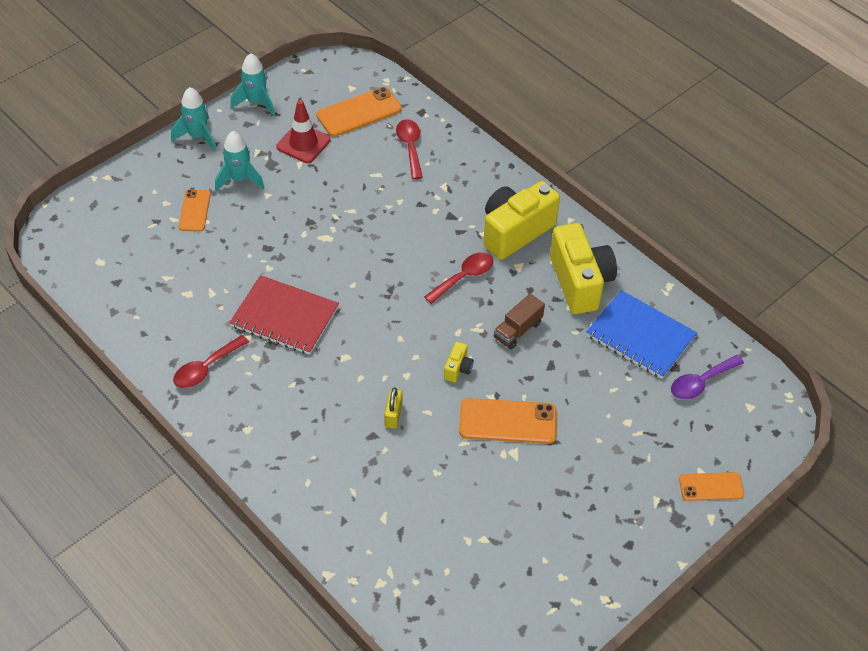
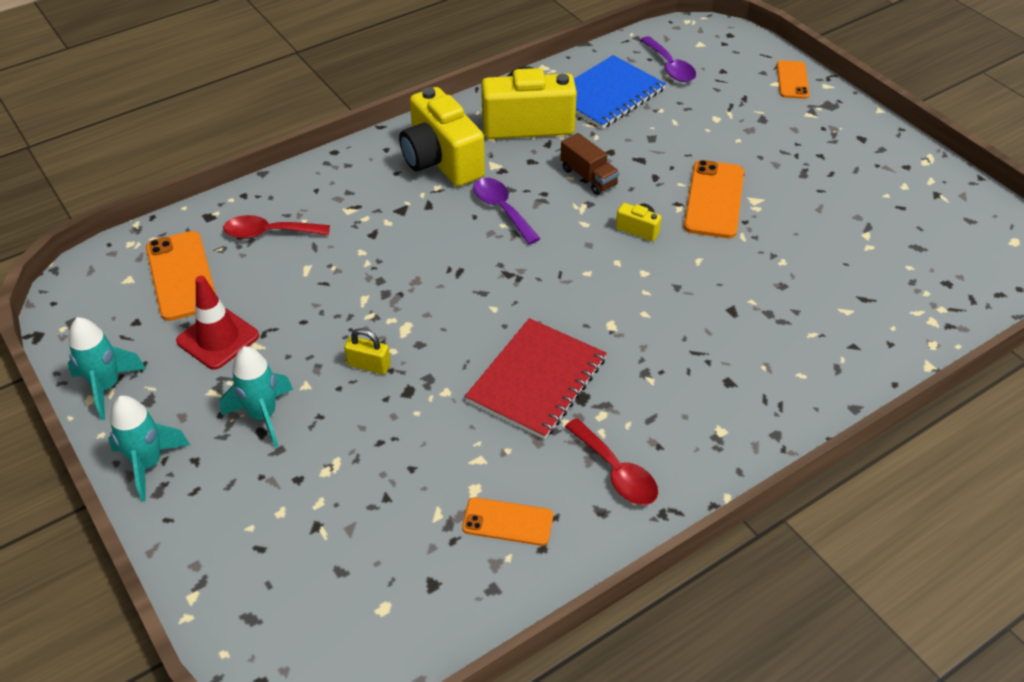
camera: 80 degrees left, 5 degrees down
orange phone [179,190,211,232] -> orange phone moved to [462,497,553,546]
yellow padlock [384,388,402,429] -> yellow padlock moved to [344,328,391,375]
red spoon [424,252,493,304] -> purple spoon [473,178,541,244]

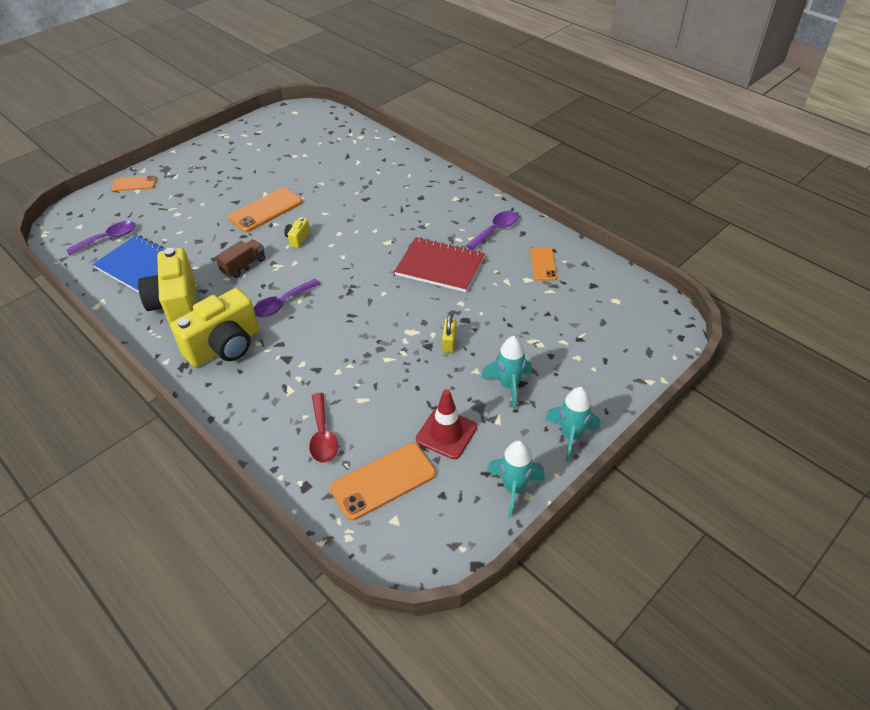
camera: 100 degrees left, 0 degrees up
red spoon [565,418,658,505] -> purple spoon [466,211,518,250]
orange phone [684,160,744,238] -> orange phone turned 45 degrees counterclockwise [228,187,302,232]

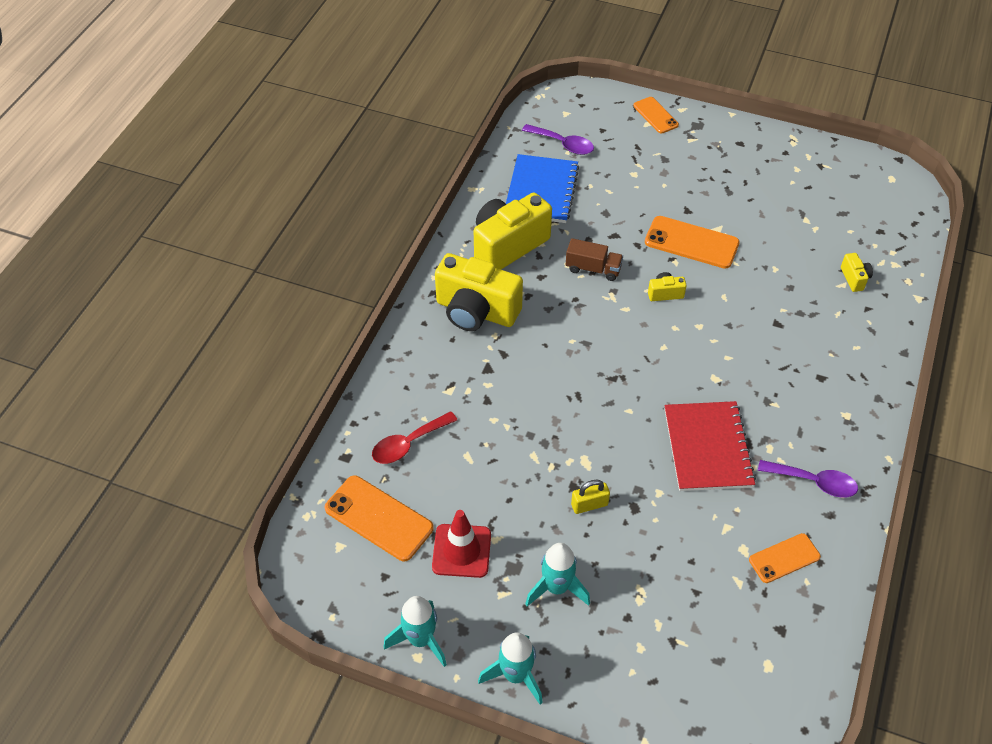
camera: 65 degrees right, 5 degrees up
purple spoon [254,279,320,317] -> none
none -> yellow camera [841,253,873,292]

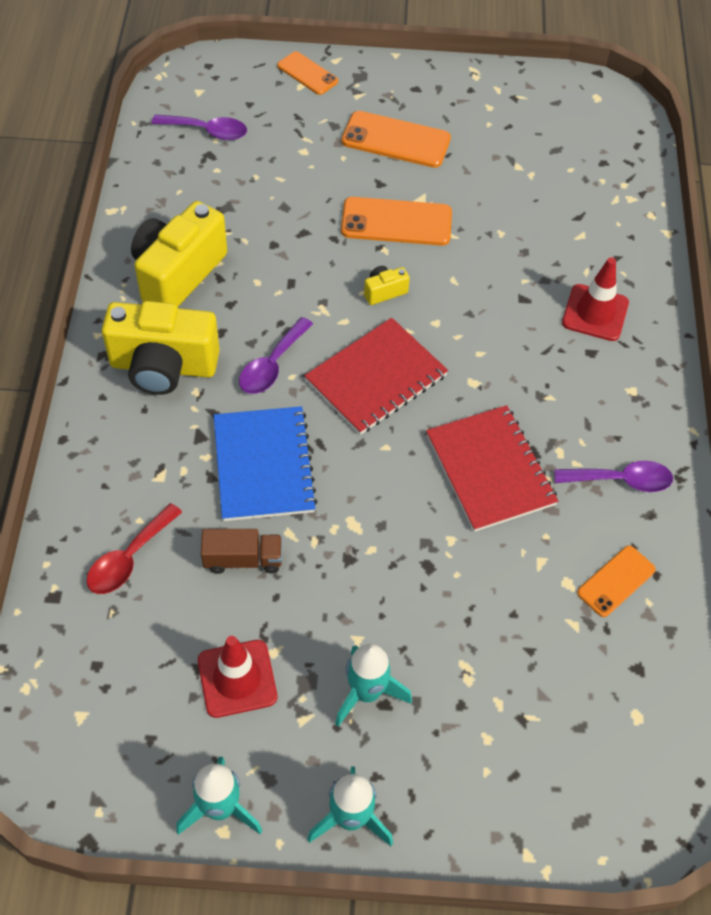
camera: 20 degrees left, 5 degrees up
orange phone [325,476,434,561] -> orange phone moved to [341,111,451,168]
blue notebook [506,154,579,223] -> blue notebook moved to [214,406,318,521]
brown truck [566,238,623,281] -> brown truck moved to [201,529,282,574]
yellow padlock [571,480,610,514] -> none
yellow camera [841,253,873,292] -> none
none -> purple spoon [239,317,313,394]
none -> red notebook [304,318,448,435]
none -> red traffic cone [562,257,629,341]

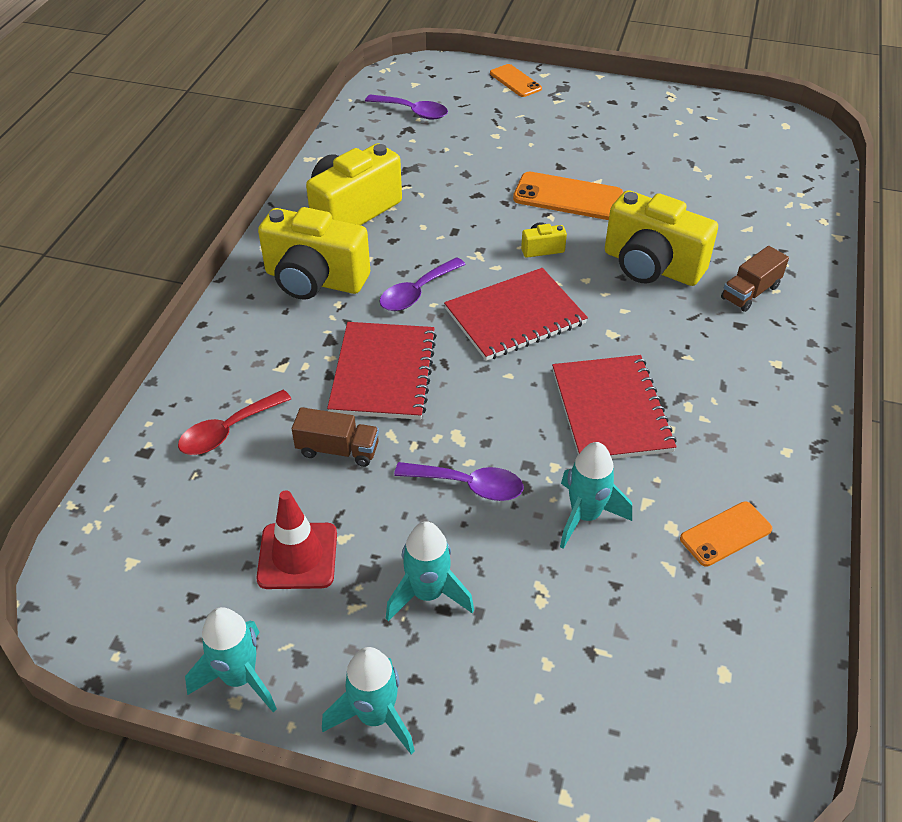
camera: 15 degrees right, 10 degrees down
blue notebook [214,406,318,521] -> red notebook [327,322,437,420]
orange phone [341,111,451,168] -> none
purple spoon [554,461,673,492] -> purple spoon moved to [394,462,523,501]
red traffic cone [562,257,629,341] -> brown truck [721,246,789,312]
none -> turquoise rocket [560,442,632,549]
none -> yellow camera [605,190,718,286]

